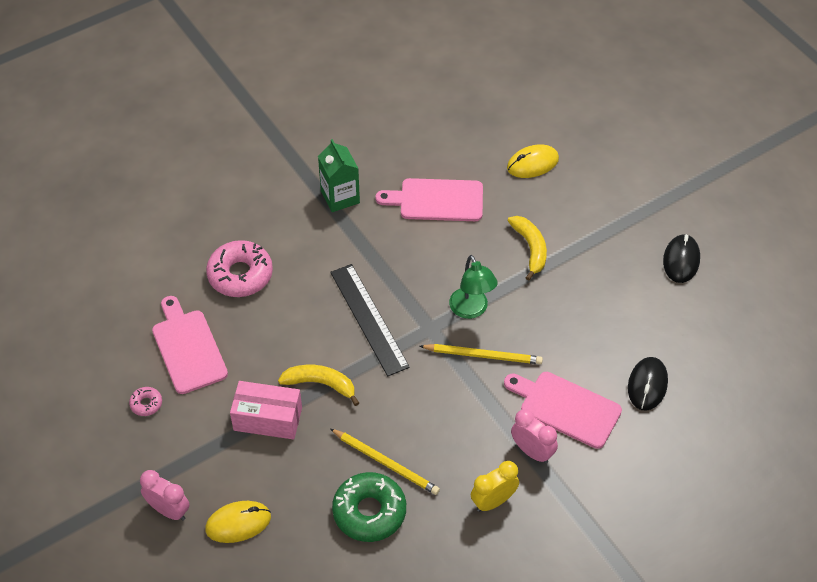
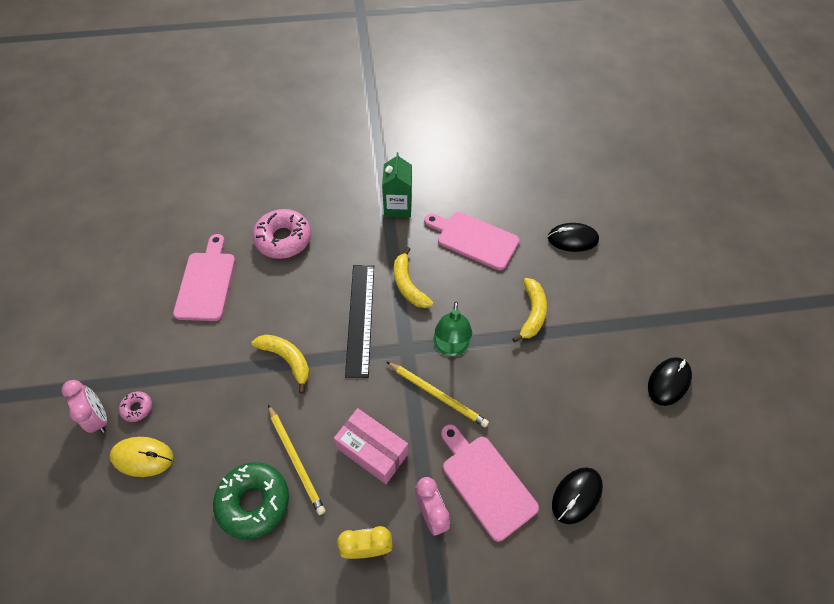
camera: 25 degrees right, 5 degrees up
pink donut [129,387,162,416] -> pink donut moved to [119,392,152,422]
pink box [230,381,302,440] -> pink box moved to [334,408,408,484]
yellow mouse [507,144,559,178] -> black mouse [548,223,599,252]
none -> yellow banana [394,247,433,308]

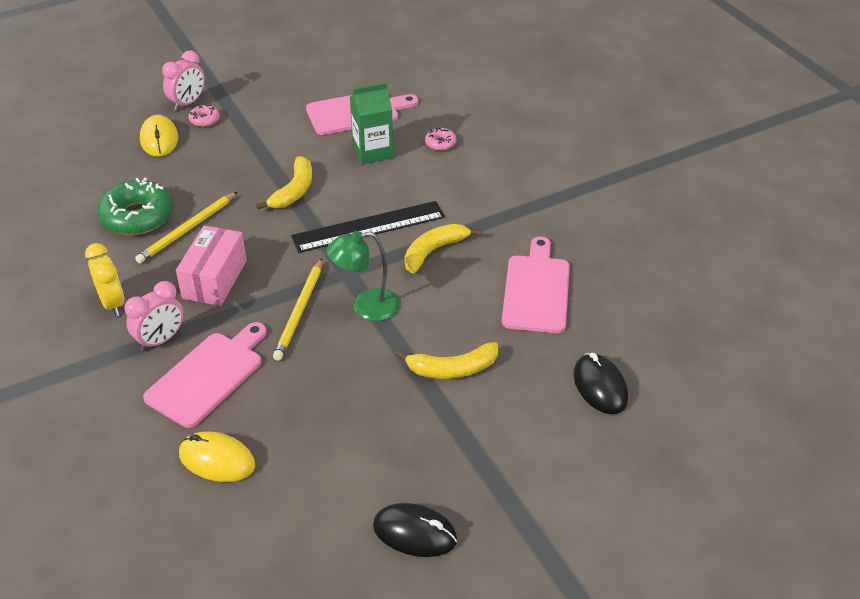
camera: 70 degrees right, 15 degrees down
pink donut [253,209,311,259] -> pink donut [425,128,456,151], size x0.46
green carton [382,152,412,218] -> green carton moved to [350,83,393,164]
black mouse [552,467,603,524] -> yellow mouse [179,431,255,482]

